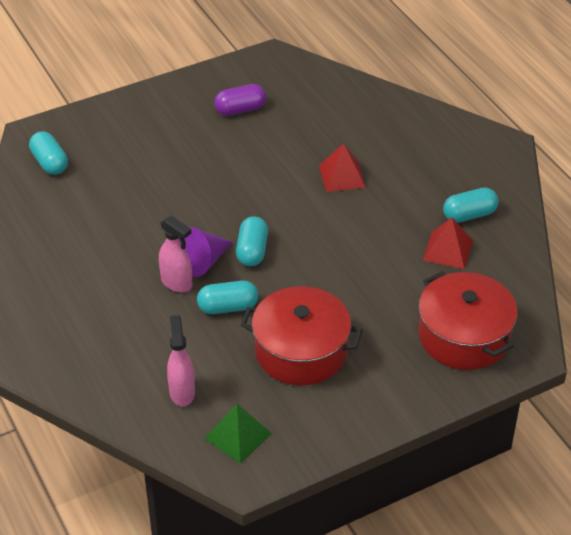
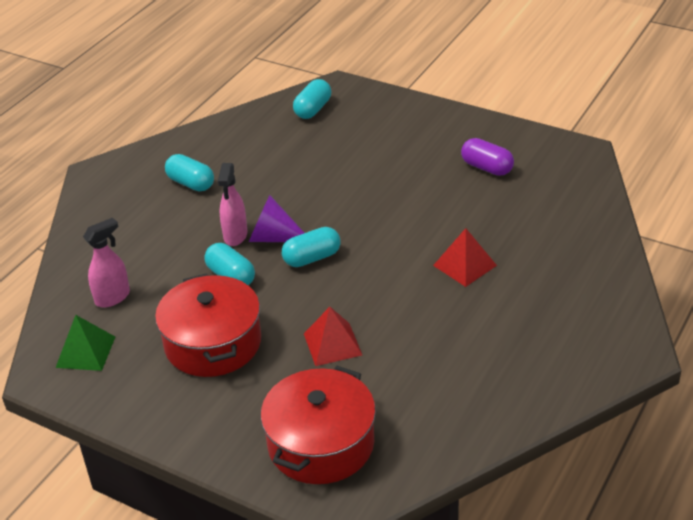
camera: 60 degrees right, 5 degrees down
red pyramid [423,218,473,269] -> red pyramid moved to [304,307,362,366]
turquoise capsule [443,187,498,223] -> turquoise capsule moved to [165,154,214,192]

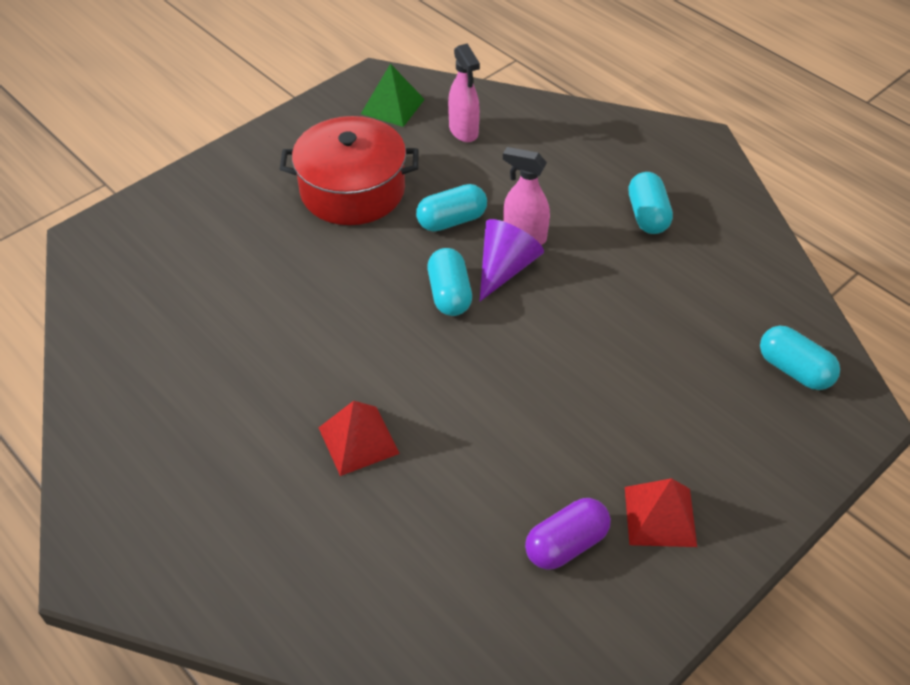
camera: 105 degrees right, 10 degrees up
turquoise capsule [165,154,214,192] -> turquoise capsule turned 60 degrees counterclockwise [628,172,673,234]
red pot [261,366,376,484] -> none
red pyramid [304,307,362,366] -> red pyramid moved to [625,478,697,547]

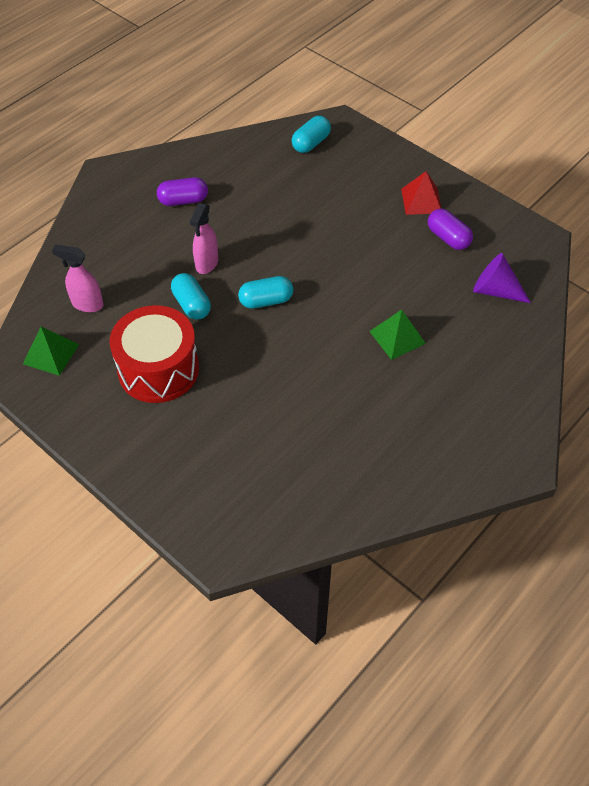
camera: 95 degrees left, 5 degrees up
red pot [280,116,419,225] -> red drum [110,305,199,403]
red pyramid [319,401,400,476] -> green pyramid [369,310,426,360]
pink spray bottle [448,43,480,142] -> pink spray bottle turned 135 degrees counterclockwise [52,245,104,312]
purple cone [479,219,544,302] -> purple cone moved to [473,253,531,303]
turquoise capsule [628,172,673,234] -> purple capsule [157,177,208,206]

